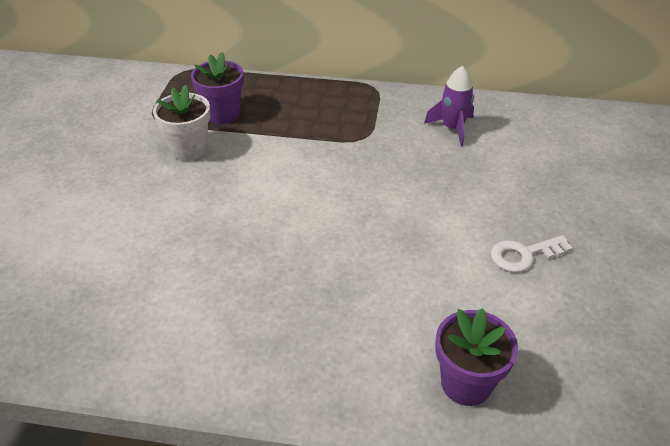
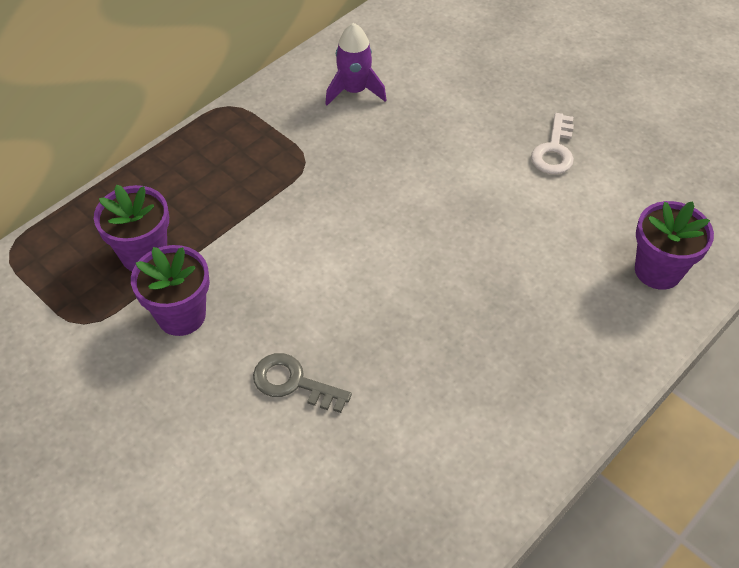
camera: 55 degrees left, 10 degrees up
white flower pot [153,85,210,161] -> purple flower pot [131,245,210,336]
none -> grey key [253,353,352,413]

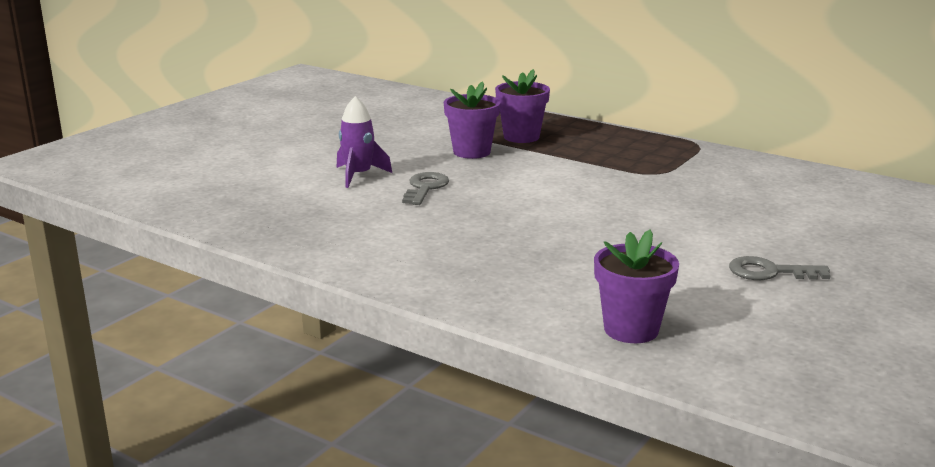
camera: 80 degrees right, 30 degrees down
purple rocket [325,23,386,105] -> purple rocket moved to [337,96,392,188]
white key [531,113,574,174] -> grey key [729,256,831,280]

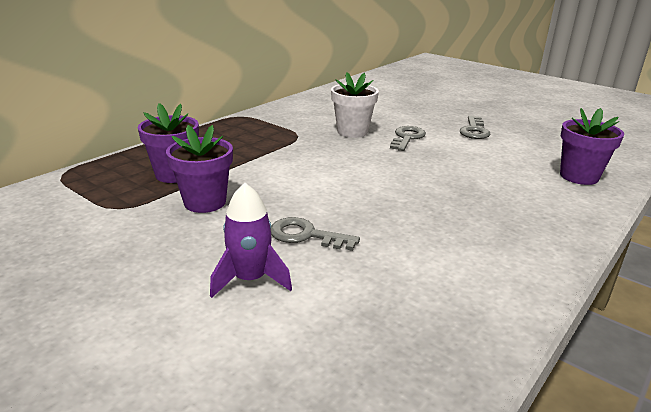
camera: 85 degrees left, 5 degrees up
none -> white flower pot [331,72,379,138]
none -> grey key [390,126,426,151]

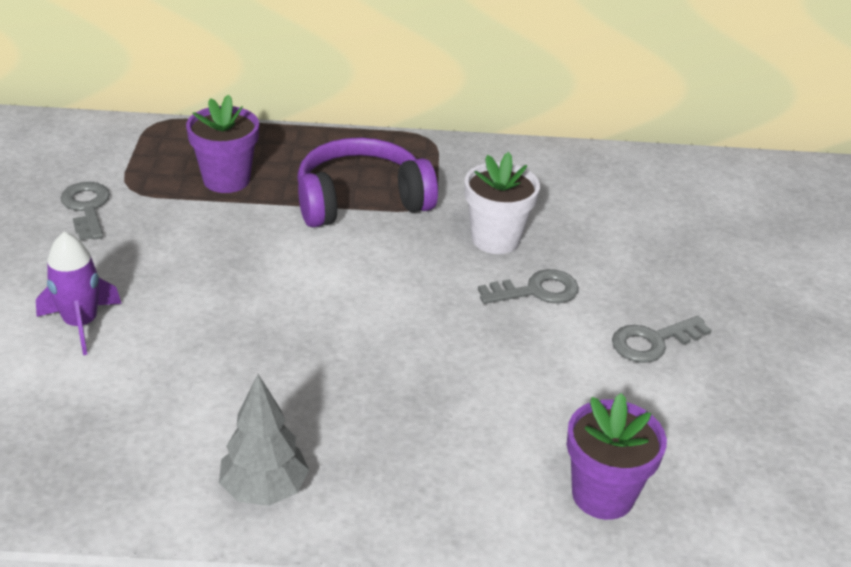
camera: 50 degrees right, 10 degrees up
purple flower pot [166,125,233,213] -> none
grey key [271,217,360,251] -> grey key moved to [61,182,110,241]
none -> grey tree [219,374,309,506]
none -> purple headphones [297,137,438,227]

